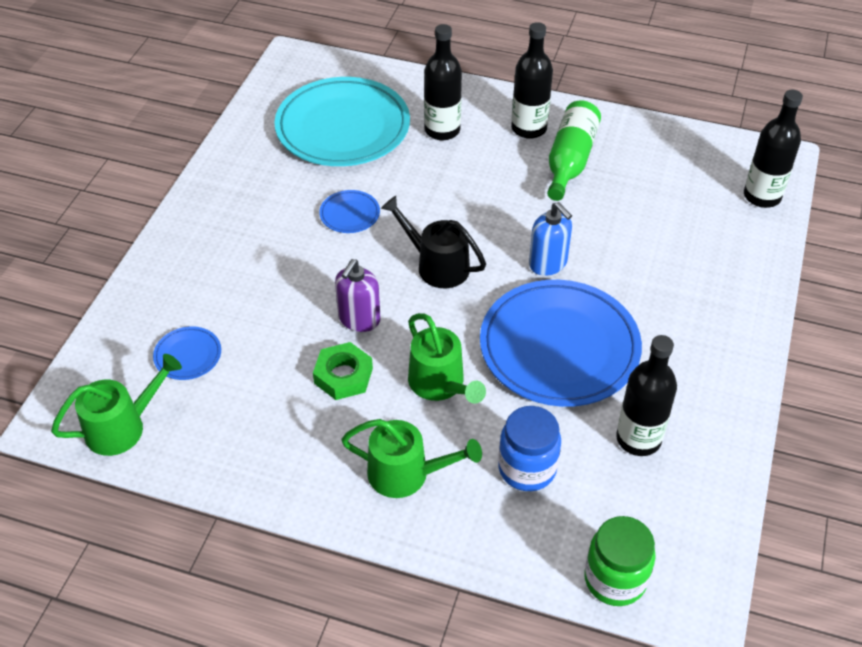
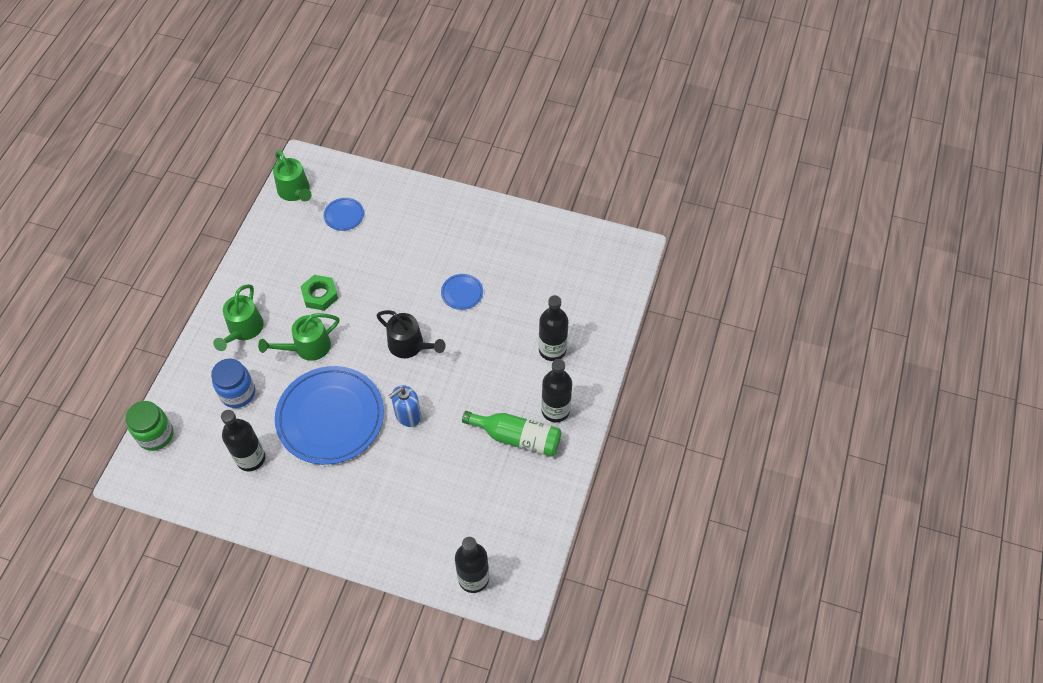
camera: 90 degrees right, 10 degrees up
turquoise plate [274,77,410,166] -> none
purple soap dispenser [335,259,380,332] -> none
black watering can [381,196,486,288] -> black watering can turned 90 degrees clockwise [376,310,446,358]

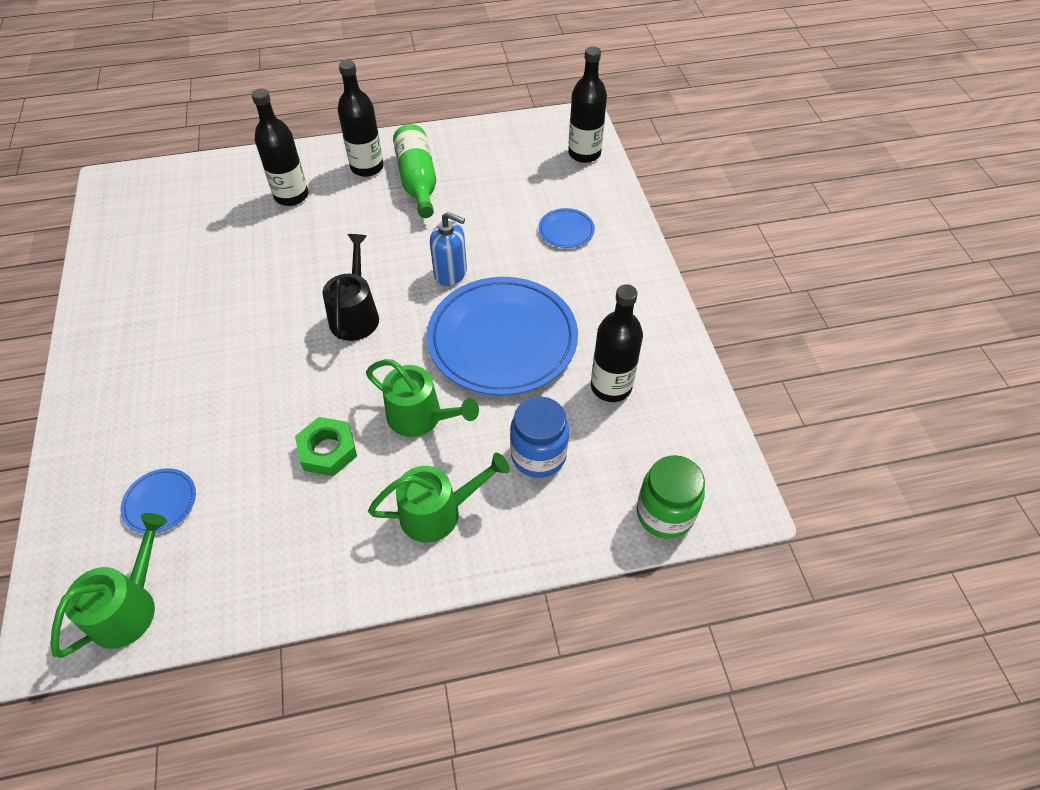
camera: 120 degrees left, 5 degrees down
blue plate [441,274,483,310] -> blue plate moved to [538,208,595,248]

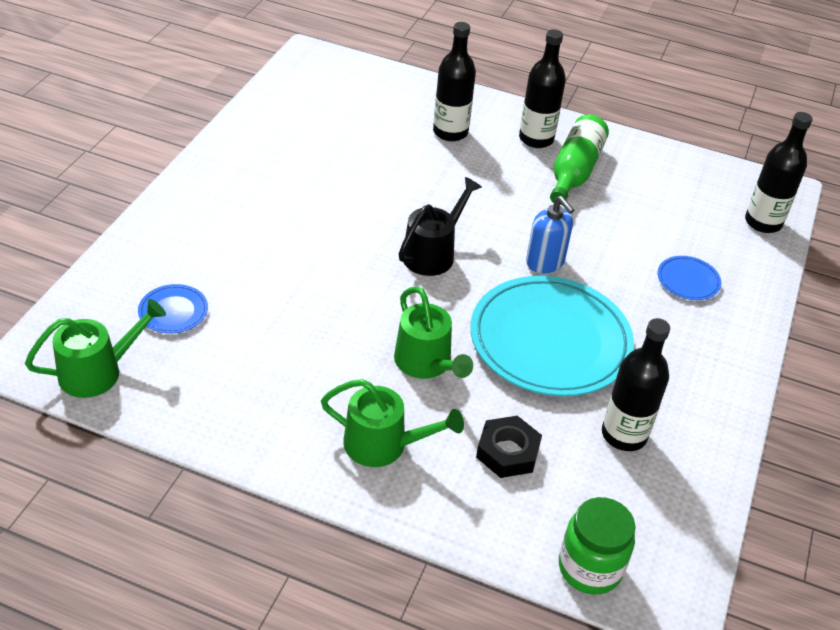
camera: 30 degrees right, 10 degrees down
green nut [295,417,357,476] -> none
blue plate [427,277,578,396] -> turquoise plate [470,276,634,396]
blue jar [510,396,569,478] -> black nut [476,416,542,478]

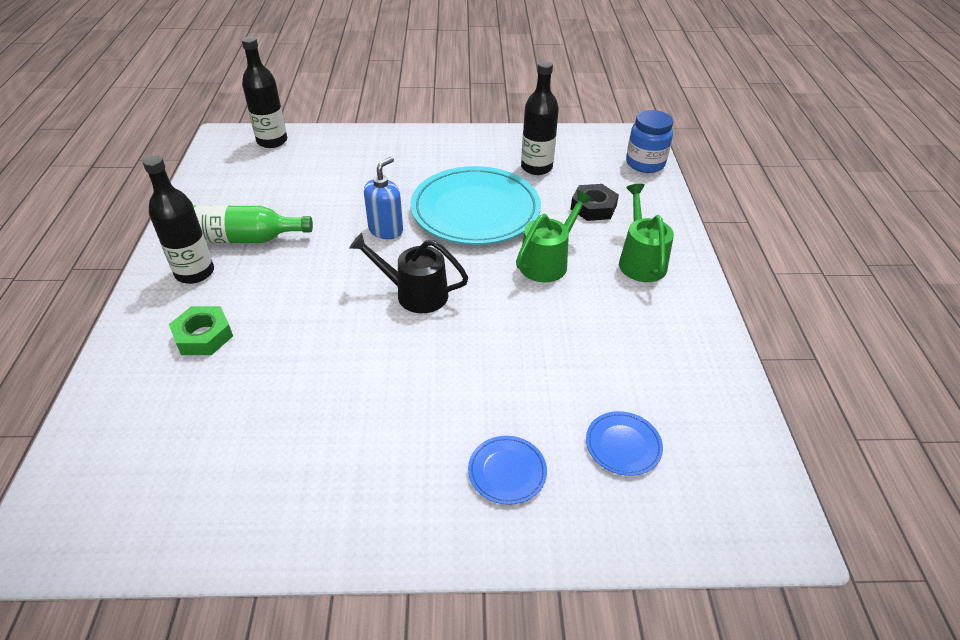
camera: 110 degrees left, 0 degrees up
green watering can [25,299,166,398] -> none
black bottle [433,22,476,141] -> green nut [169,306,233,355]
green jar [559,497,635,595] -> blue jar [626,110,673,173]
blue plate [658,256,721,300] -> blue plate moved to [468,436,547,505]

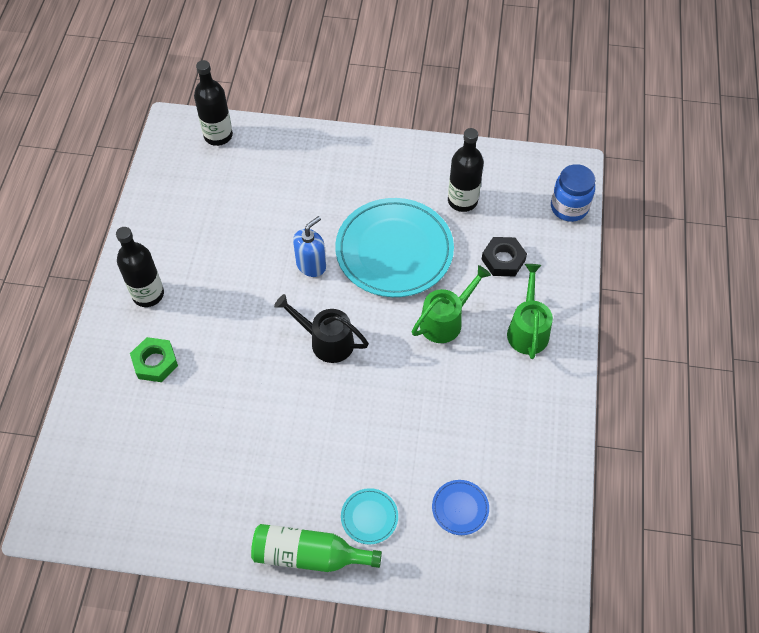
camera: 10 degrees right, 15 degrees up
green bottle [193,205,313,243] -> green bottle moved to [251,524,382,572]
blue plate [468,436,547,505] -> turquoise plate [341,488,398,545]

